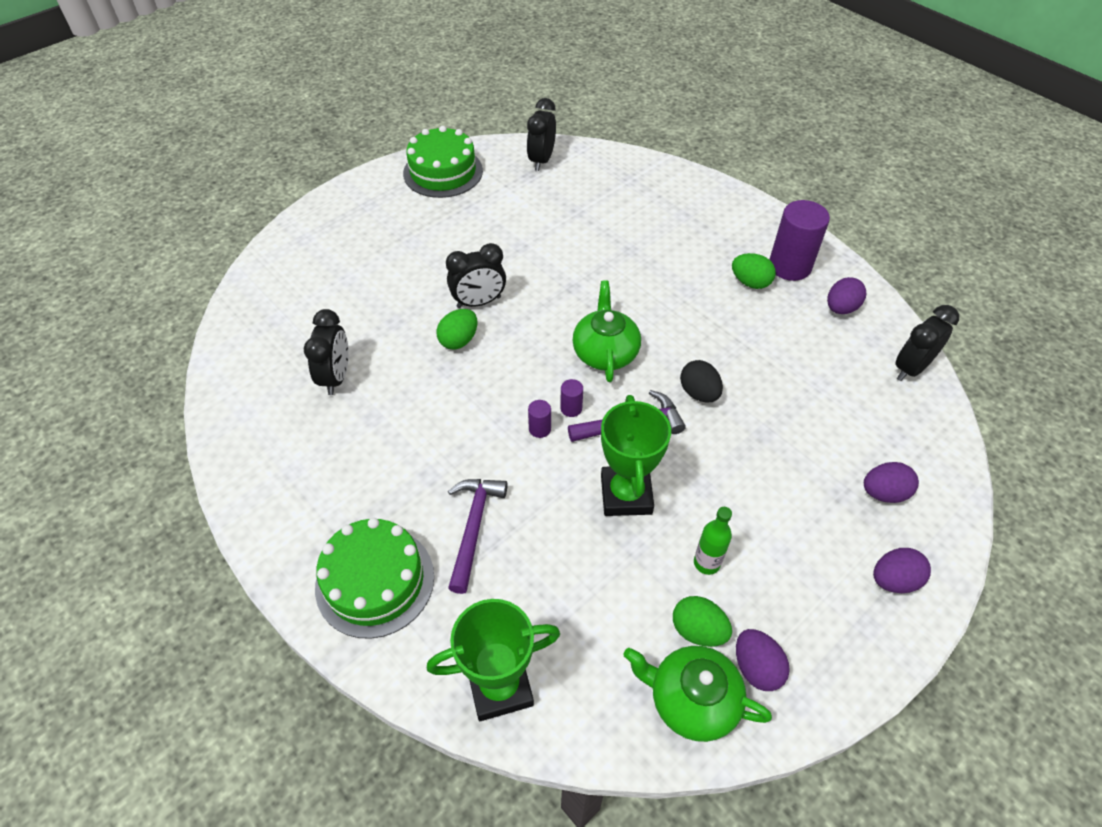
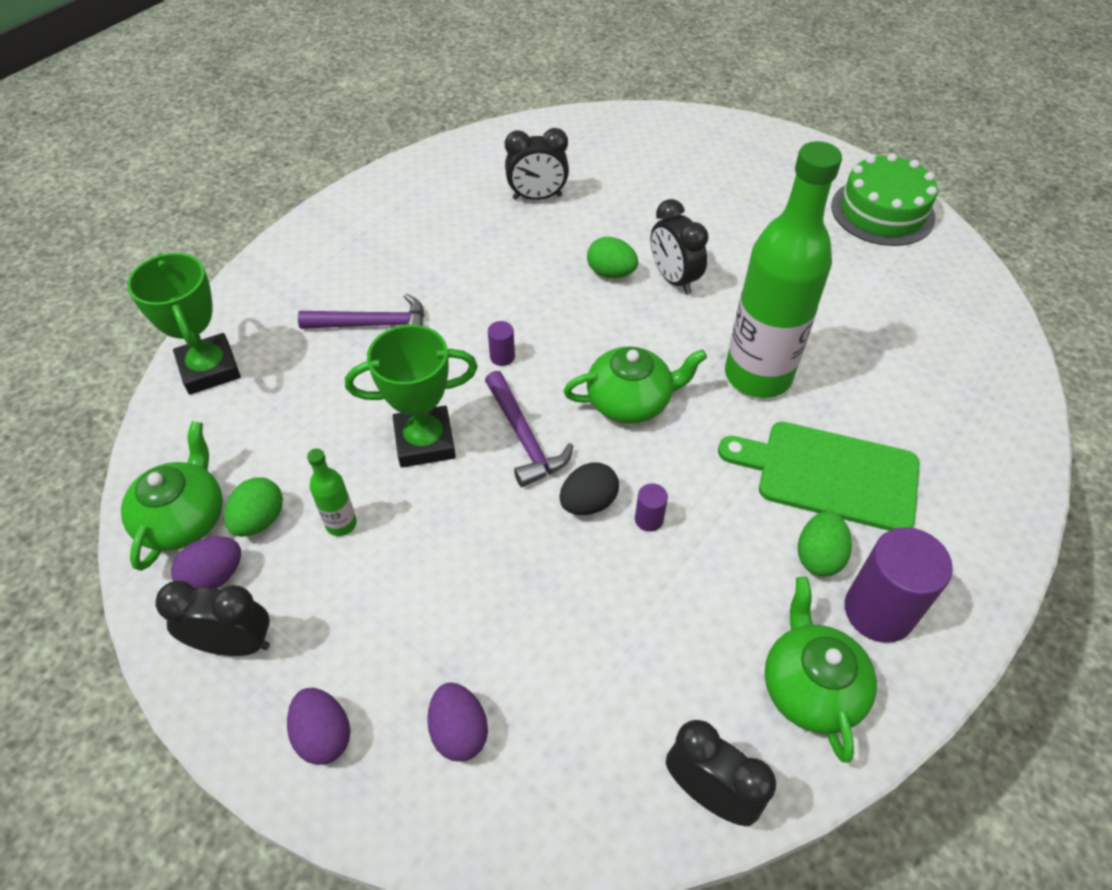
camera: 80 degrees right, 0 degrees up
green cake [315,518,434,639] -> none
black clock [527,98,556,171] -> black clock moved to [155,581,270,656]
purple cylinder [560,379,583,417] -> purple cylinder moved to [635,483,668,532]
purple egg [827,277,866,314] -> green teapot [765,577,877,763]
none -> green cutting board [718,422,920,531]
none -> green bottle [725,141,842,398]

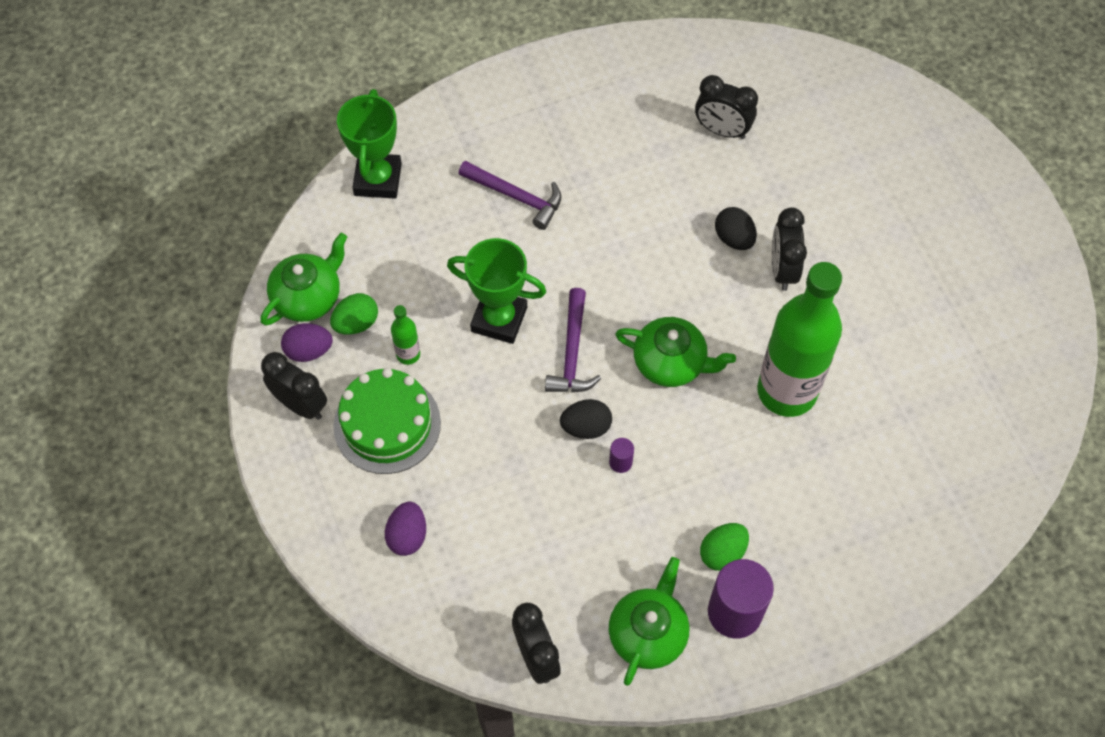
camera: 30 degrees right, 10 degrees up
purple egg [287,688,350,765] -> none
purple cylinder [488,321,515,366] -> none
green egg [587,237,638,278] -> black egg [715,207,757,250]
green cutting board [718,422,920,531] -> none
green cake [831,153,938,246] -> green cake moved to [333,368,441,474]

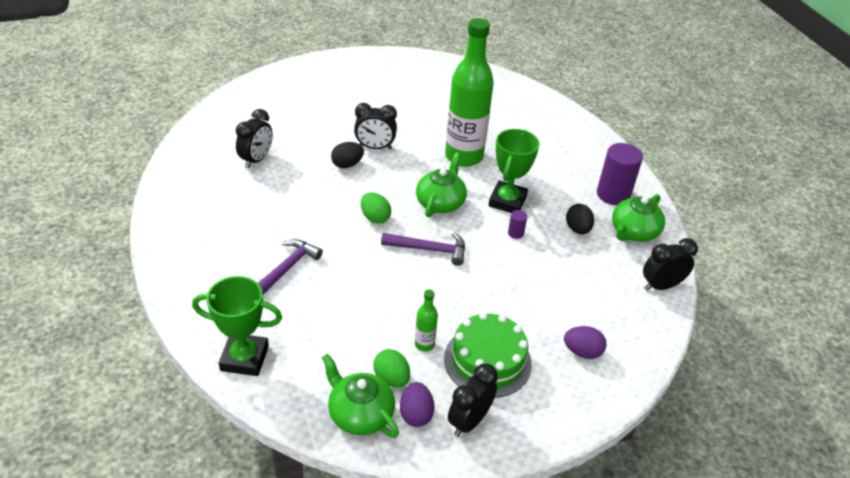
camera: 90 degrees left, 20 degrees down
green trophy [447,238,546,344] -> green trophy moved to [489,129,540,213]
black egg [560,399,612,439] -> black egg moved to [566,204,594,234]
green teapot [609,557,689,686] -> green teapot turned 75 degrees counterclockwise [612,194,665,242]
green egg [700,523,749,571] -> green egg moved to [361,192,391,224]

